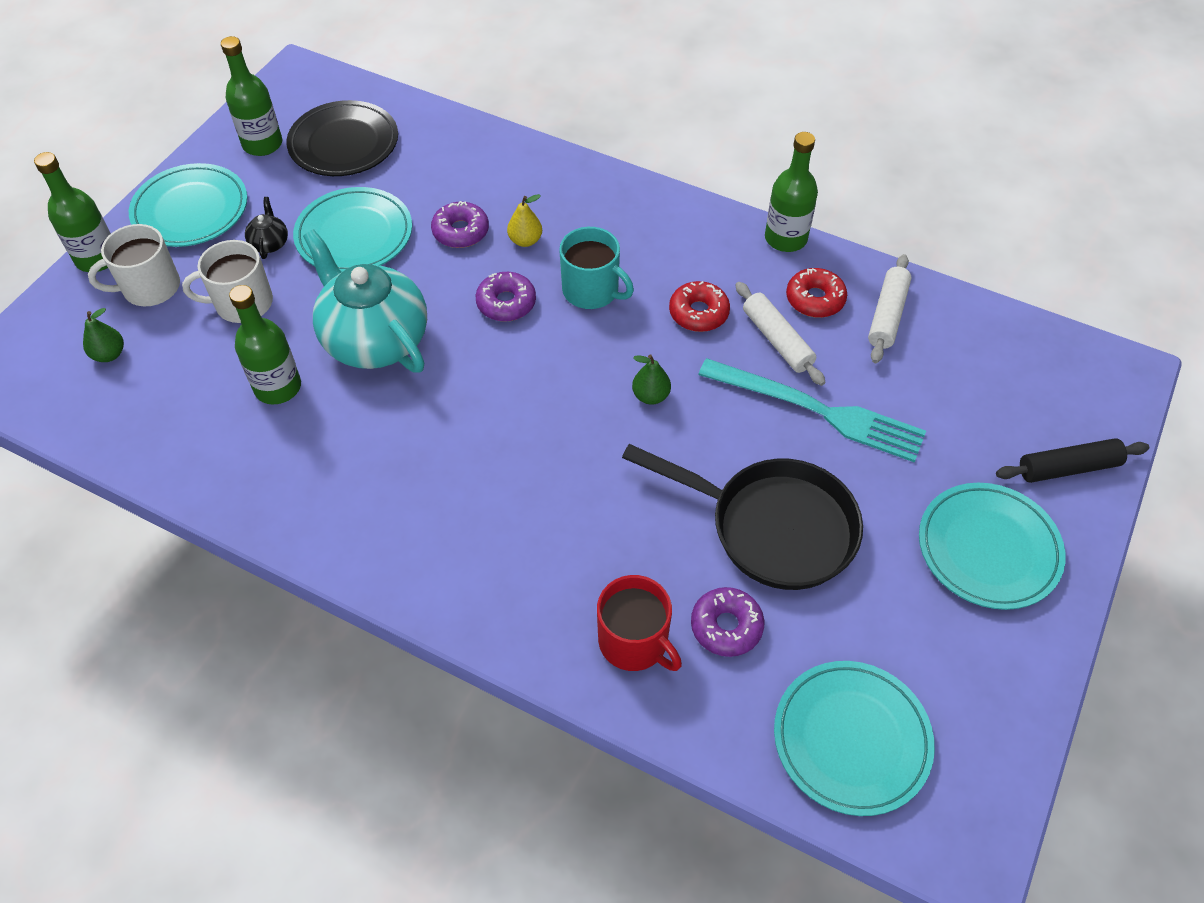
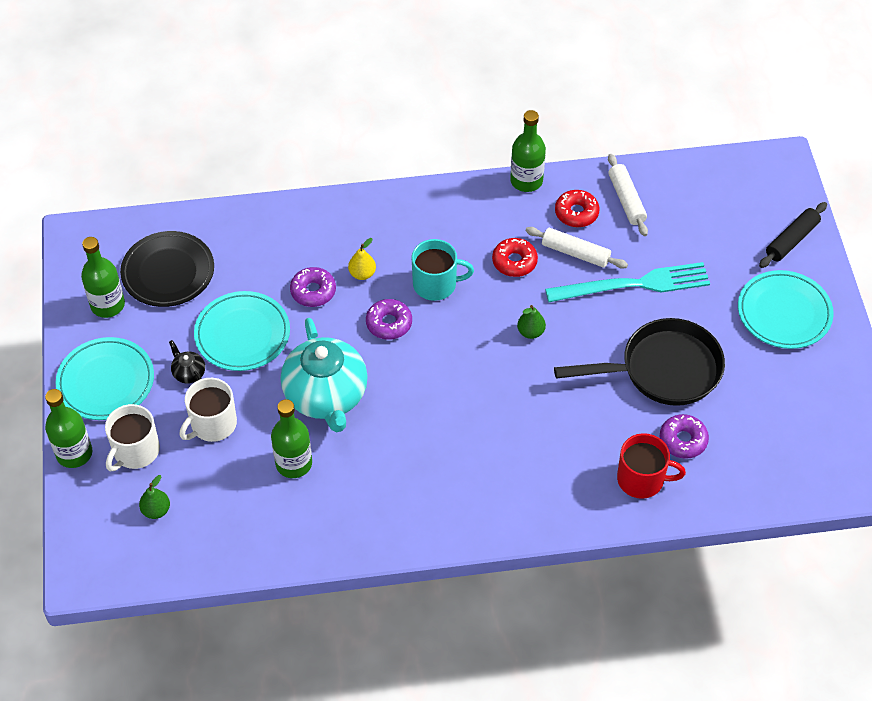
camera: 35 degrees left, 0 degrees up
turquoise teapot [303,229,427,373] -> turquoise teapot turned 120 degrees counterclockwise [281,318,368,432]
turquoise plate [774,661,935,816] -> none

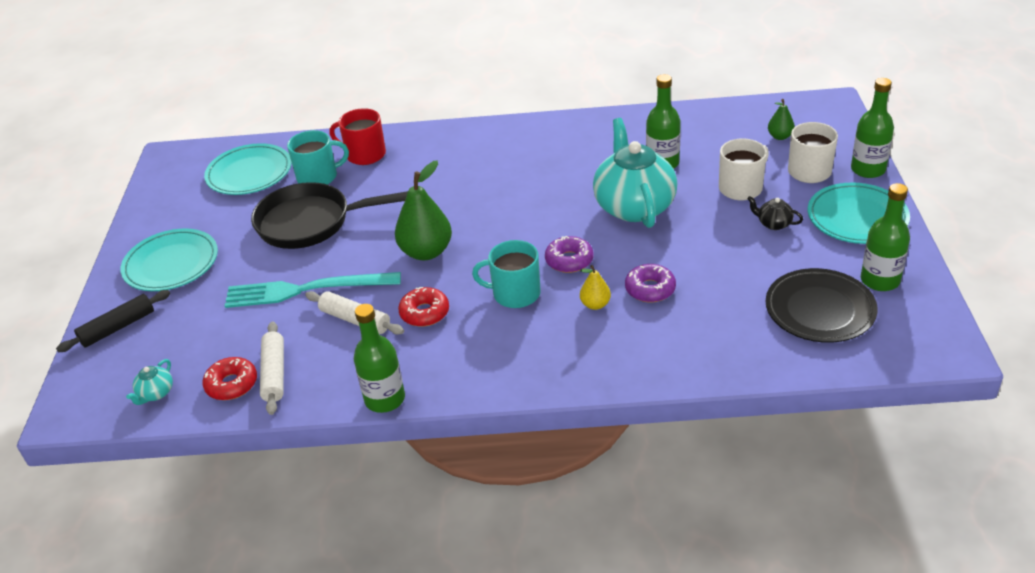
camera: 170 degrees left, 15 degrees down
black teapot [169,340,205,384] -> black teapot turned 150 degrees clockwise [747,196,803,230]
turquoise plate [194,291,290,371] -> turquoise plate moved to [204,143,291,195]
green pear [517,305,546,339] -> green pear [395,161,452,260], size x1.96
red donut [555,190,600,227] -> red donut moved to [202,357,257,400]
purple donut [660,414,709,459] -> turquoise mug [287,130,349,185]
none -> turquoise teapot [126,359,173,405]

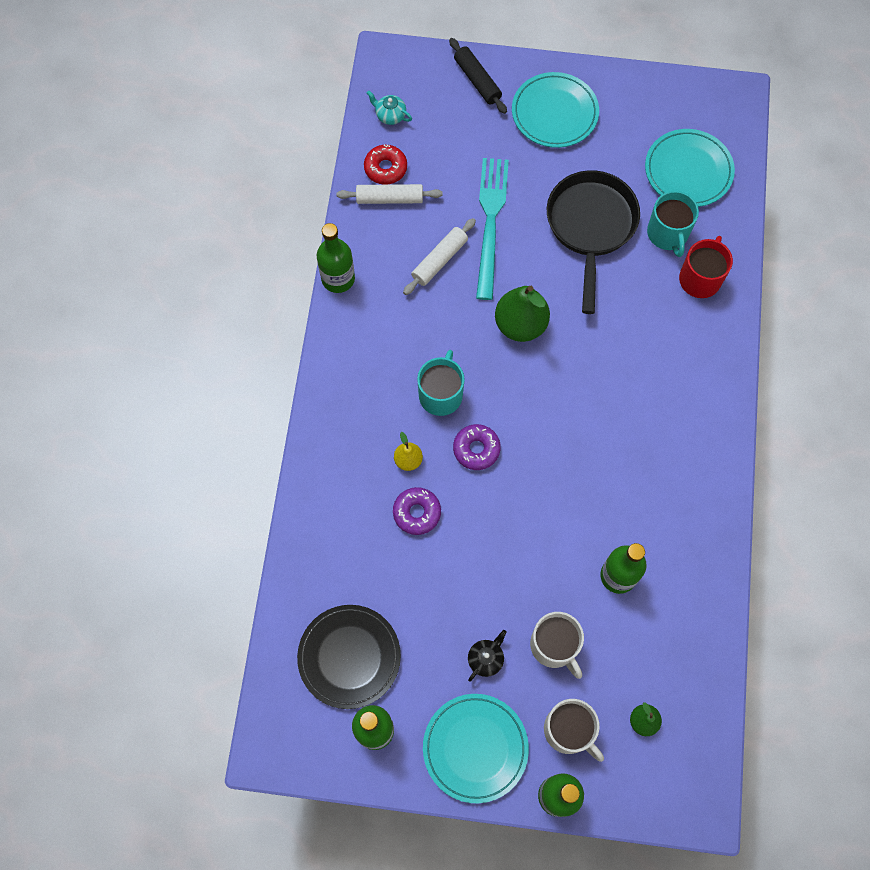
camera: 95 degrees right, 30 degrees up
red donut [398,287,449,327] -> none
turquoise teapot [593,118,677,228] -> none

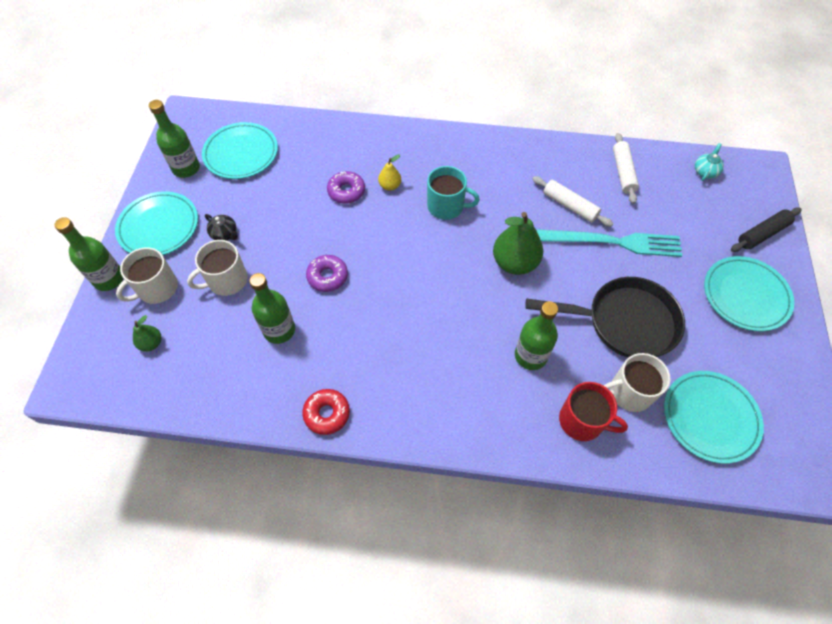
camera: 90 degrees right, 10 degrees down
black plate [297,605,401,709] -> turquoise plate [202,122,278,179]
green bottle [317,223,355,293] -> green bottle moved to [515,301,558,370]
red donut [364,145,407,185] -> red donut moved to [302,389,350,435]
purple donut [453,424,501,470] -> purple donut moved to [306,255,348,292]
turquoise mug [647,191,699,257] -> white mug [603,353,671,412]

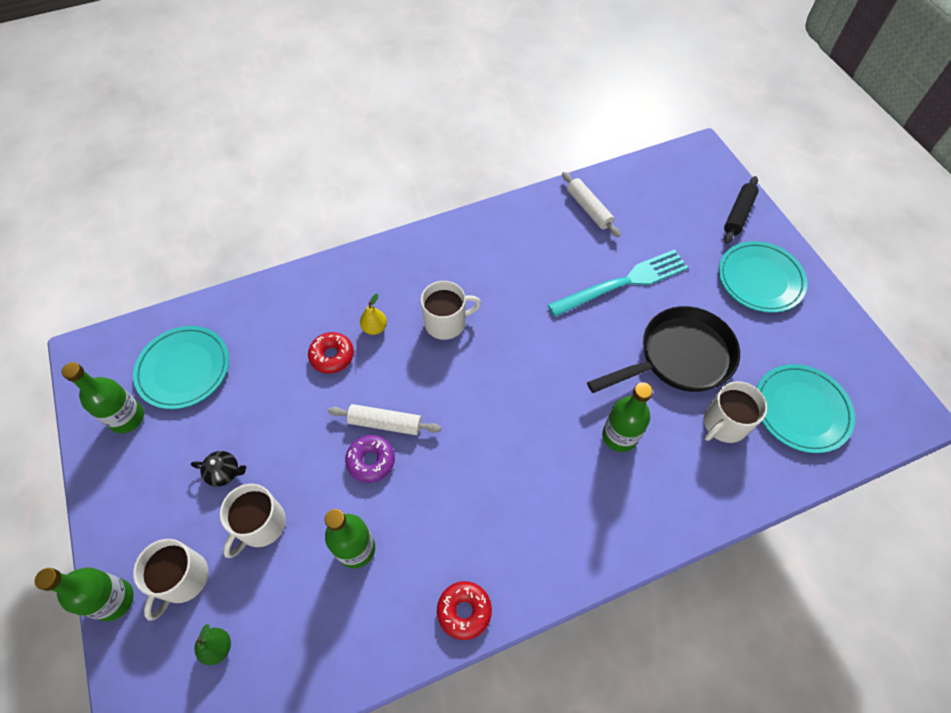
camera: 30 degrees left, 0 degrees up
turquoise plate [115,191,198,255] -> none
purple donut [327,171,365,204] -> red donut [308,332,354,373]
turquoise mug [427,166,480,220] -> white mug [421,281,481,340]
green pear [493,212,543,275] -> none
white rolling pin [532,176,613,227] -> white rolling pin moved to [328,404,441,435]
red mug [559,382,628,441] -> none
turquoise teapot [695,143,724,181] -> none

